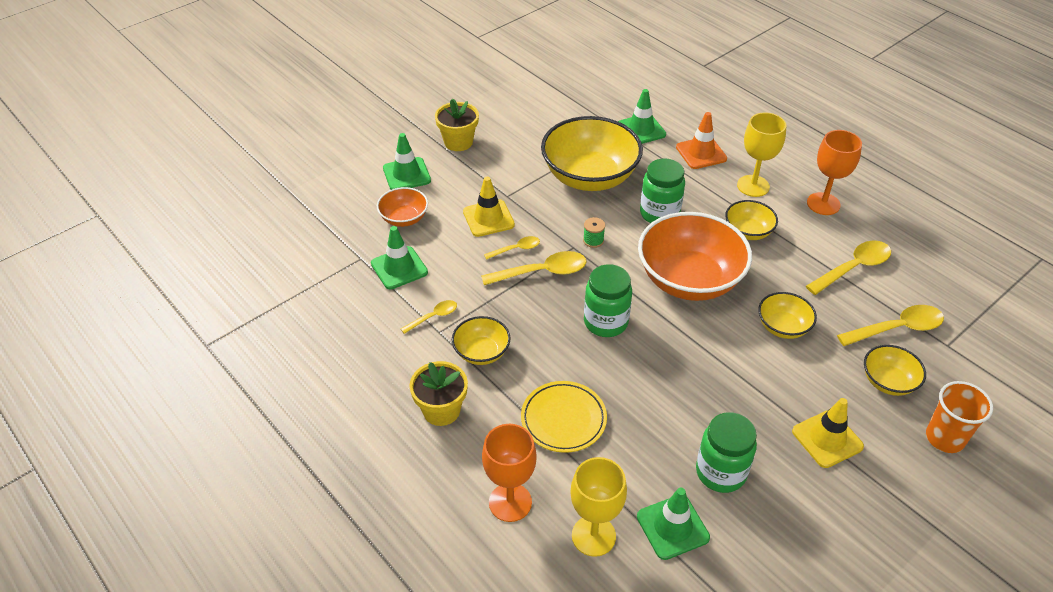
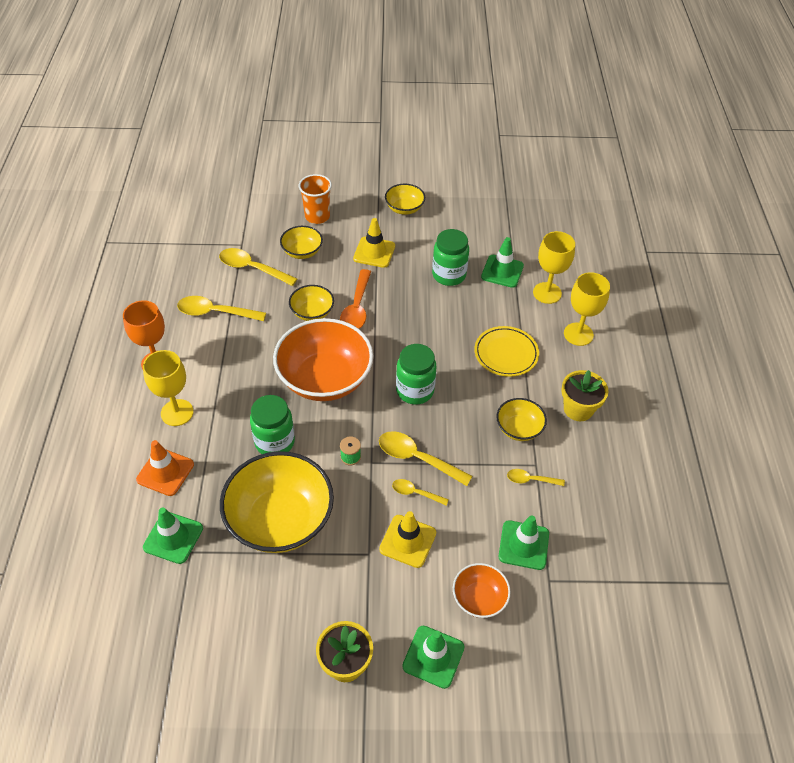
camera: 140 degrees left, 5 degrees up
orange goblet [482,424,537,522] -> yellow goblet [564,272,610,346]
yellow bowl [725,200,778,240] -> yellow bowl moved to [385,184,425,215]
none -> orange spoon [340,269,371,329]

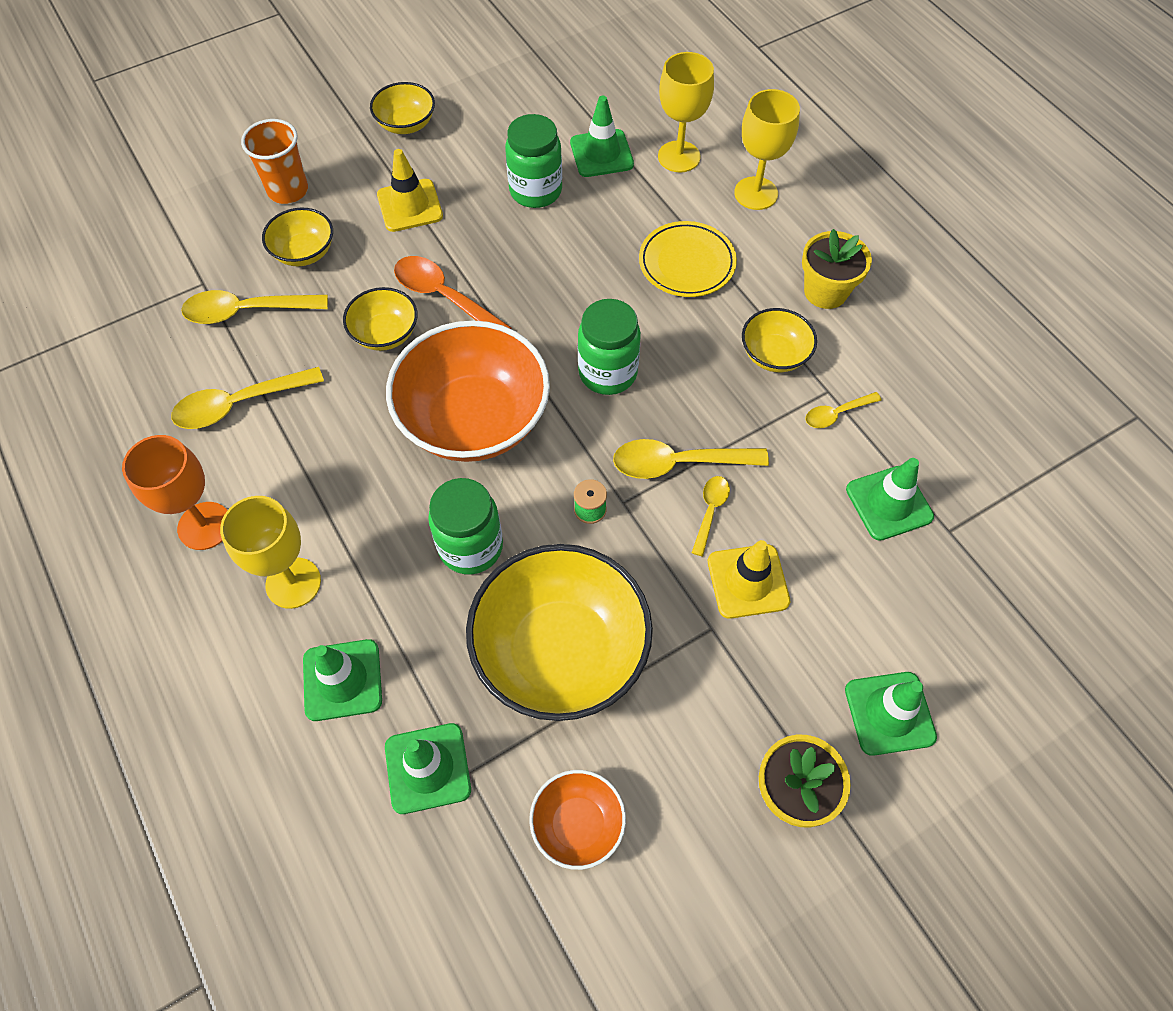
camera: 30 degrees left, 10 degrees up
orange traffic cone [136,440,194,496] -> green traffic cone [303,639,382,721]
orange spoon [340,269,371,329] -> orange spoon turned 150 degrees clockwise [394,256,512,329]
yellow spoon [392,479,449,506] -> yellow spoon turned 120 degrees clockwise [692,476,730,556]
orange bowl [453,563,511,618] -> orange bowl moved to [529,770,626,870]

